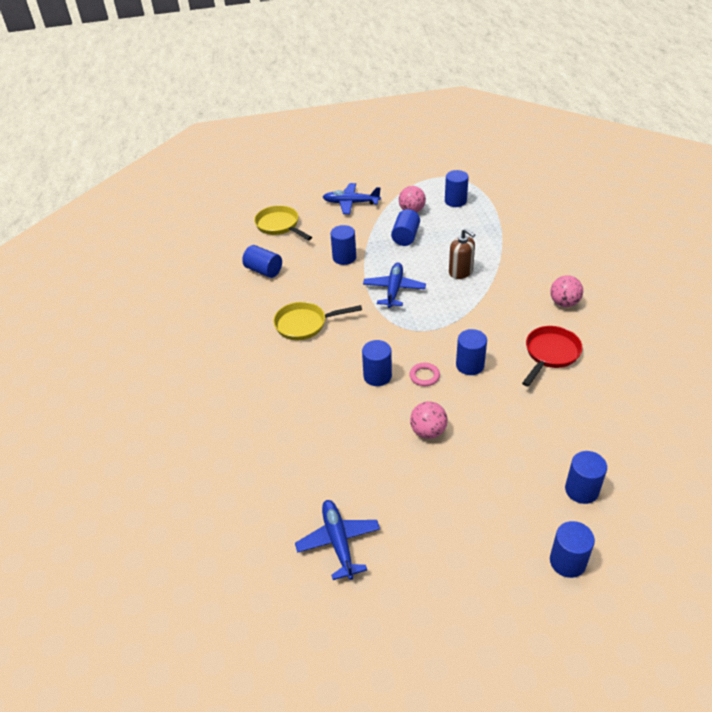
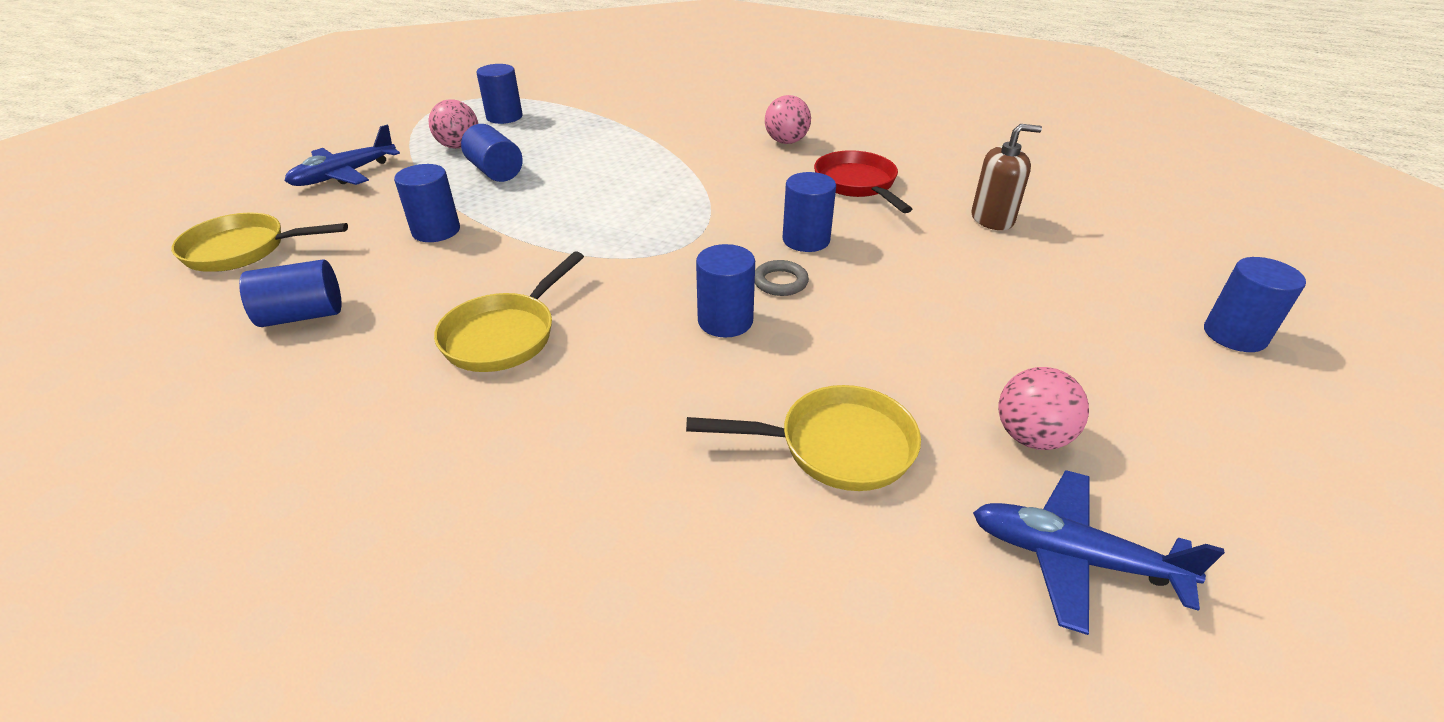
camera: 55 degrees left, 5 degrees down
blue plane [363,263,426,308] -> none
pink ring [409,363,440,386] -> grey ring [755,260,809,296]
pink ball [410,402,448,439] -> pink ball moved to [999,367,1089,450]
brown soap dispenser [449,229,475,279] -> brown soap dispenser moved to [971,124,1042,230]
blue cylinder [565,451,607,504] -> none
none -> yellow pan [686,385,921,491]

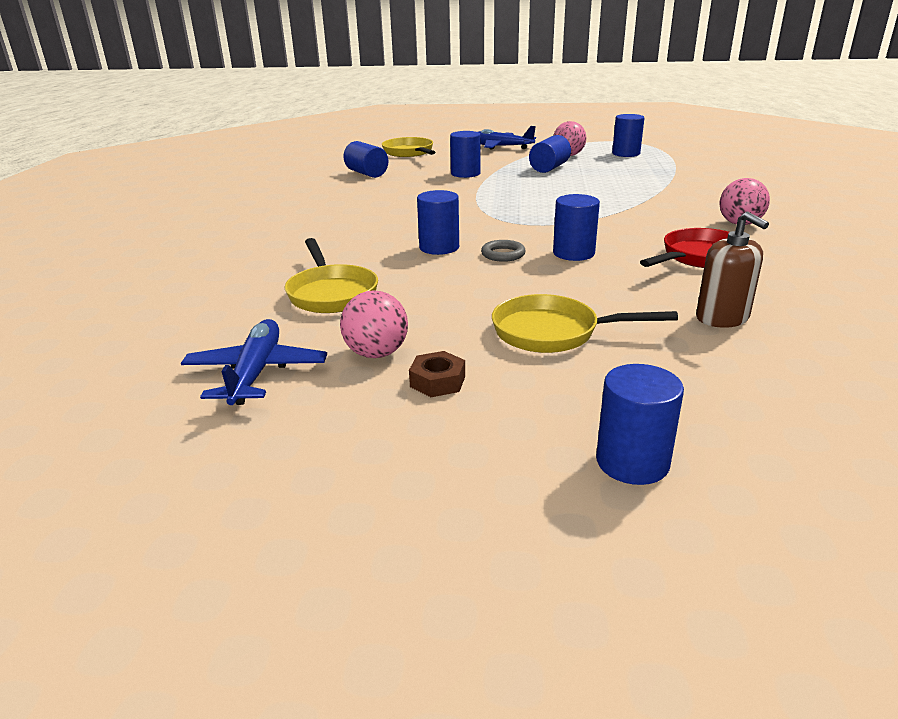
camera: 70 degrees right, 10 degrees down
yellow pan [434,251,584,372] -> yellow pan moved to [492,294,678,353]
none -> brown nut [409,351,465,397]

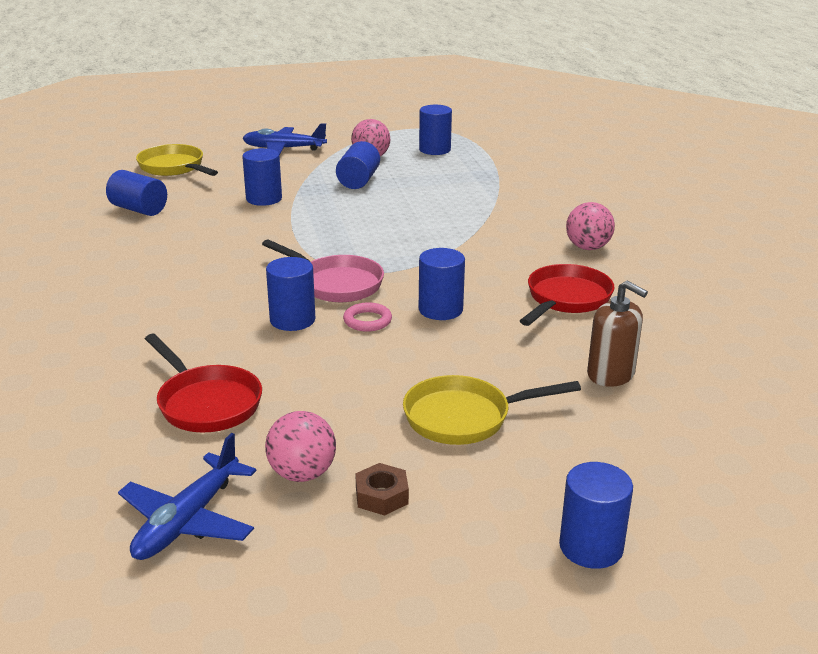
camera: 20 degrees left, 0 degrees up
blue plane [181,319,327,405] -> blue plane turned 135 degrees counterclockwise [118,433,256,560]
yellow pan [285,238,378,313] -> red pan [145,334,262,432]
grey ring [481,240,526,262] -> pink ring [343,302,392,332]
none -> pink pan [262,239,384,302]

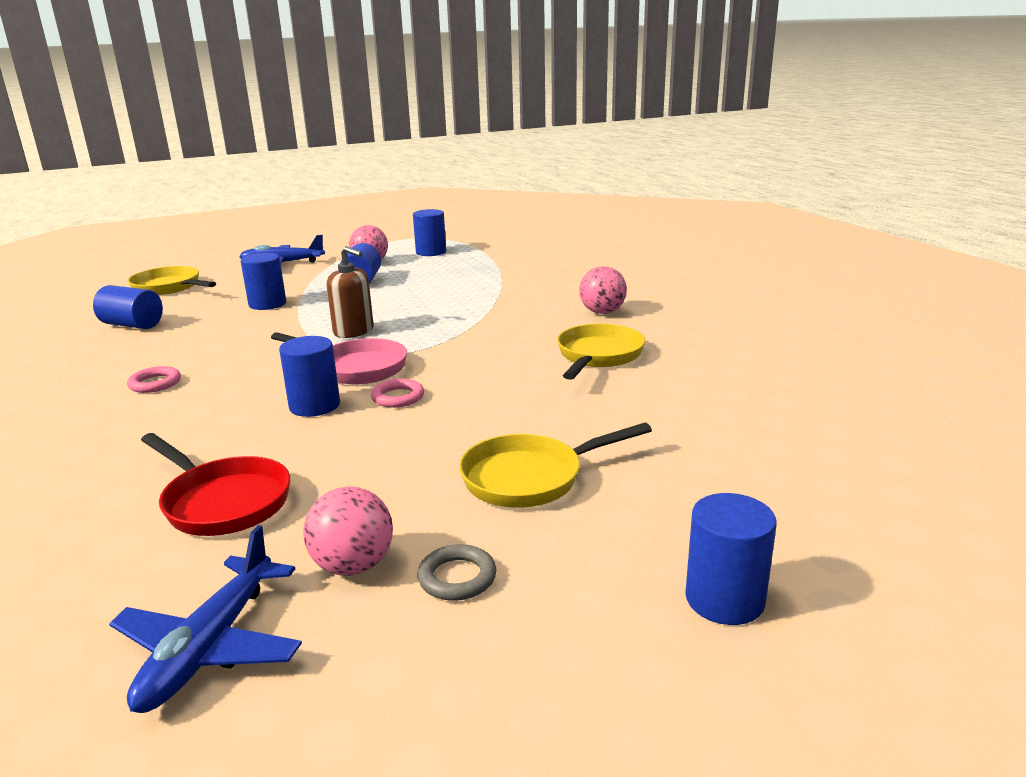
camera: 10 degrees left, 5 degrees down
brown nut [355,463,409,516] -> grey ring [417,544,496,601]
blue cylinder [419,248,465,320] -> none
red pan [520,264,615,326] -> yellow pan [557,324,645,380]
brown soap dispenser [587,281,648,387] -> brown soap dispenser moved to [327,246,373,338]
none -> pink ring [127,366,181,393]

